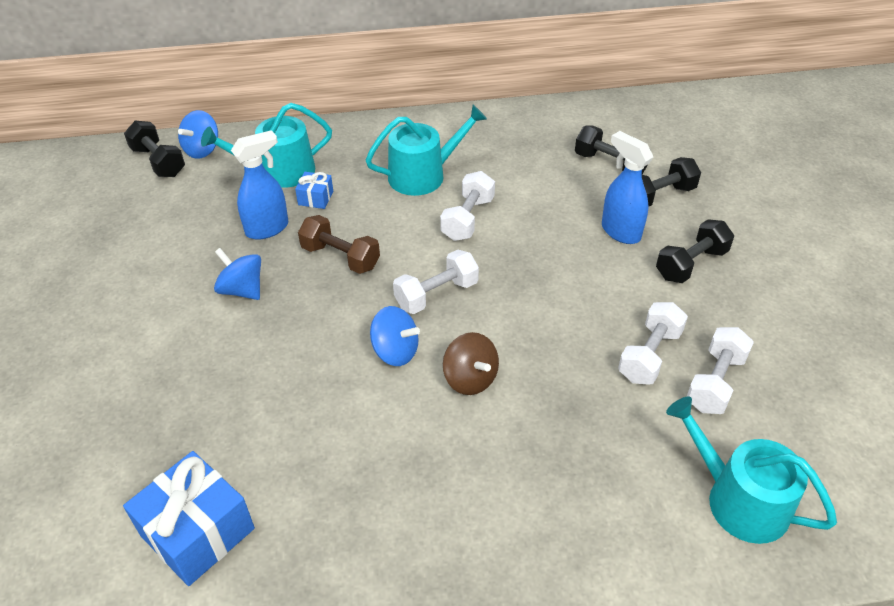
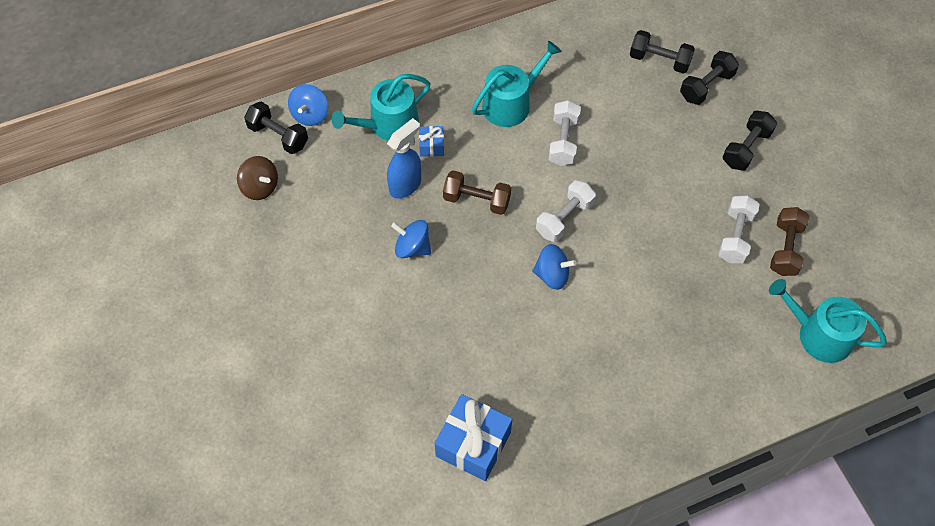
camera: 15 degrees left, 15 degrees up
brown spinning top [443,332,499,395] -> brown spinning top moved to [237,156,278,200]
blue spray bottle [602,131,653,244] -> none
white dumbbell [687,327,754,414] -> brown dumbbell [770,207,810,276]

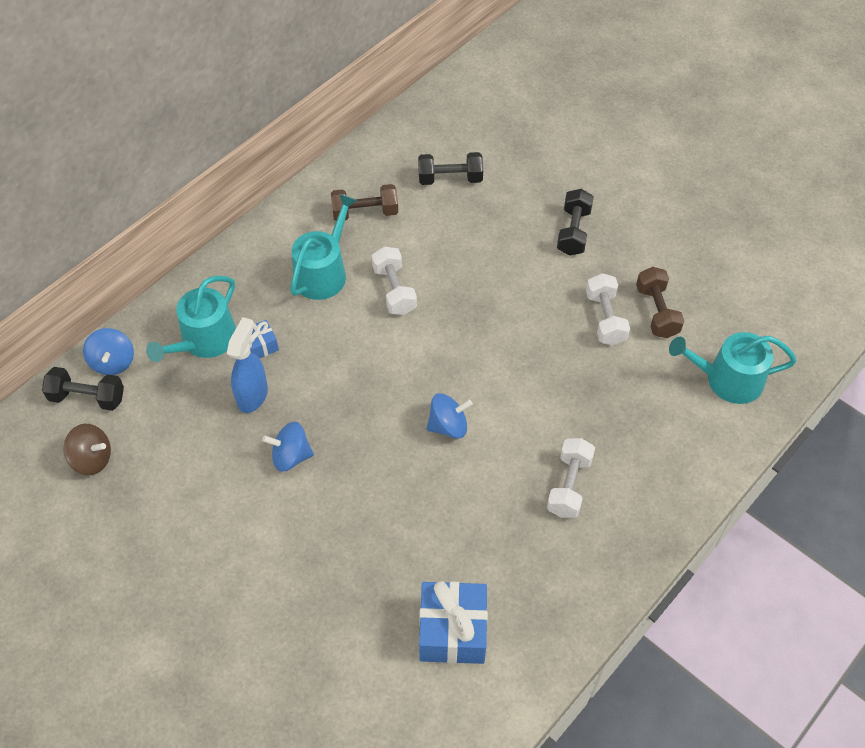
camera: 25 degrees left, 5 degrees down
brown dumbbell [443,171,511,215] -> brown dumbbell moved to [331,184,398,221]
white dumbbell [536,180,596,242] -> white dumbbell moved to [547,438,595,518]
black dumbbell [680,51,739,105] -> none

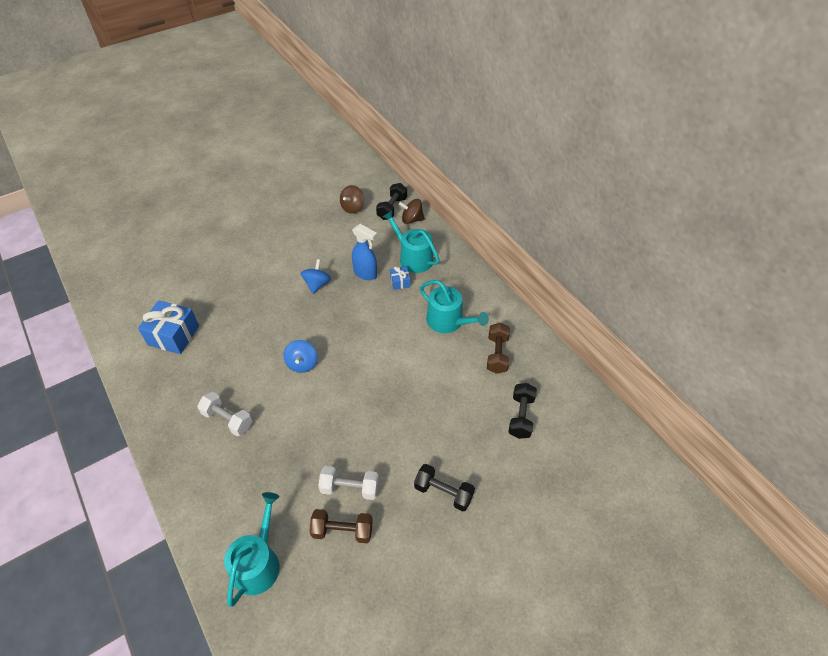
camera: 105 degrees right, 5 degrees down
blue spinning top [83,328,134,375] -> brown spinning top [399,199,425,224]
white dumbbell [372,246,417,315] -> none

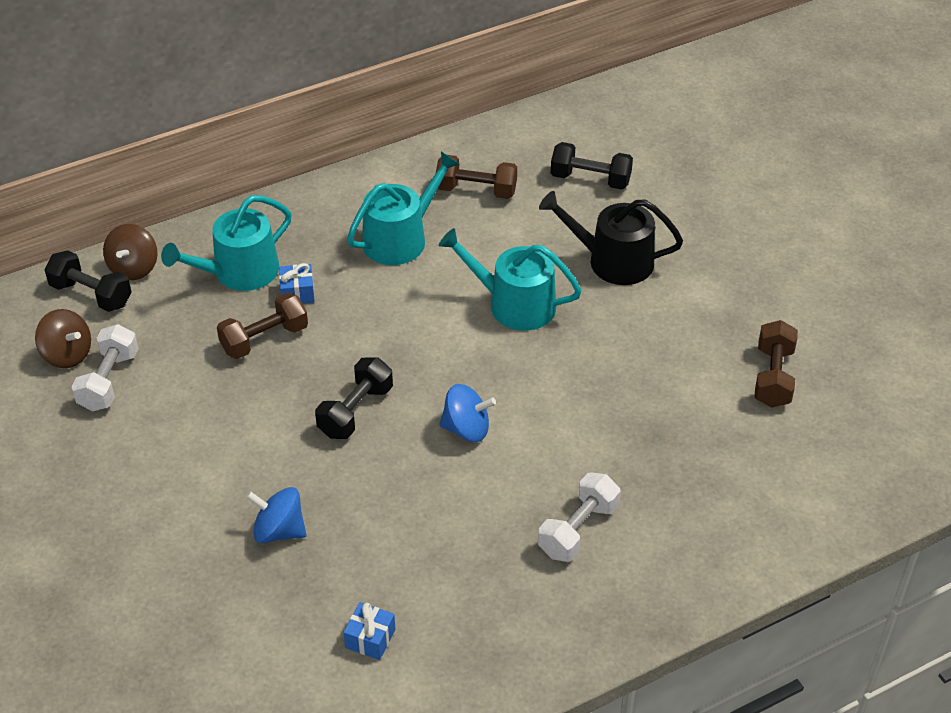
camera: 85 degrees left, 5 degrees down
blue gift [138,300,199,354] -> blue gift [343,602,395,660], size x0.49
turquoise watering can [224,492,280,607] -> turquoise watering can moved to [439,228,582,331]
blue spinning top [301,259,331,294] -> blue spinning top moved to [246,487,306,543]
white dumbbell [318,466,379,500] -> white dumbbell moved to [71,324,139,411]
blue spray bottle [352,224,377,280] -> brown dumbbell [217,292,308,359]
black dumbbell [414,464,475,512] -> black dumbbell moved to [315,357,393,439]
none -> black watering can [539,191,683,285]

